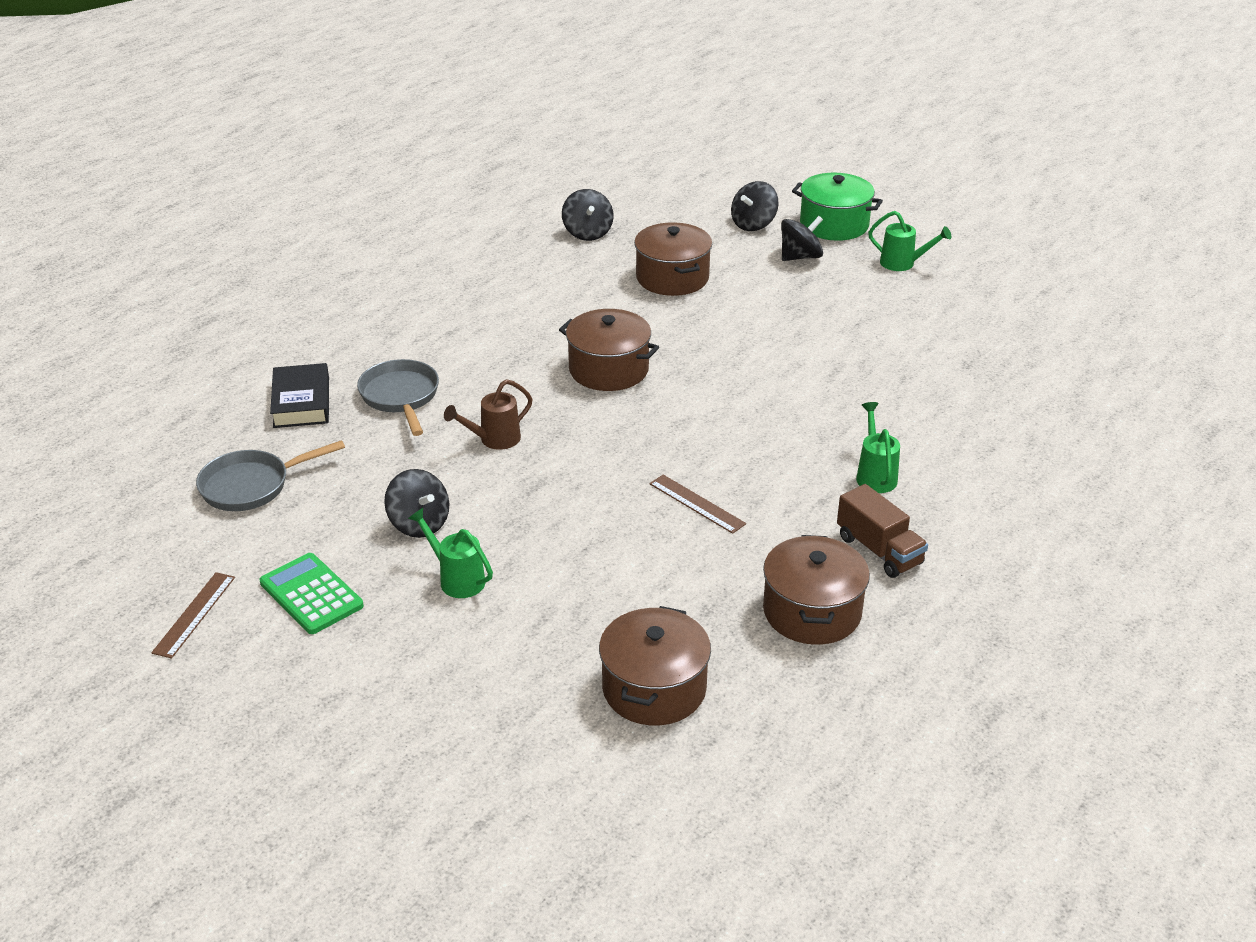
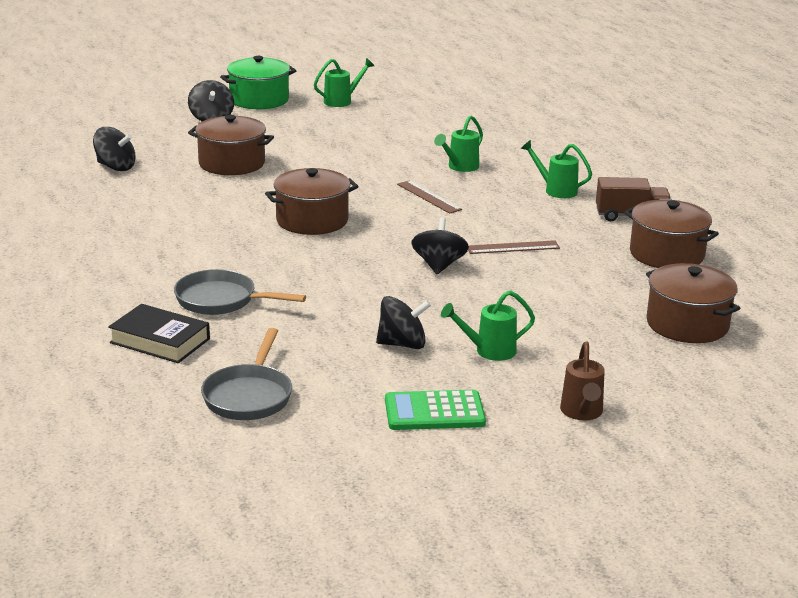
camera: 55 degrees left, 10 degrees down
brown ruler [151,572,235,659] -> brown ruler moved to [397,180,462,214]
brown watering can [444,379,533,450] -> brown watering can moved to [560,341,605,420]
black spinning top [781,216,823,261] -> black spinning top moved to [411,217,469,274]
none -> green watering can [434,115,483,172]

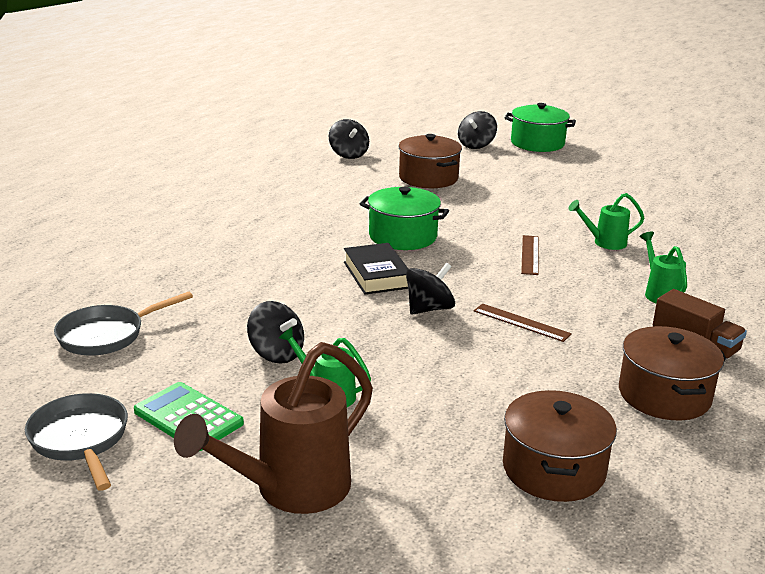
camera: 45 degrees right, 0 degrees up
black book [108,304,210,363] -> black book moved to [344,243,408,294]
grey pan [174,269,306,315] -> grey pan moved to [25,393,128,491]
brown pot [265,168,359,235] -> green pot [360,187,449,250]
green watering can [314,58,374,107] -> none
brown watering can [560,341,605,420] -> brown watering can [174,342,373,514], size x1.87

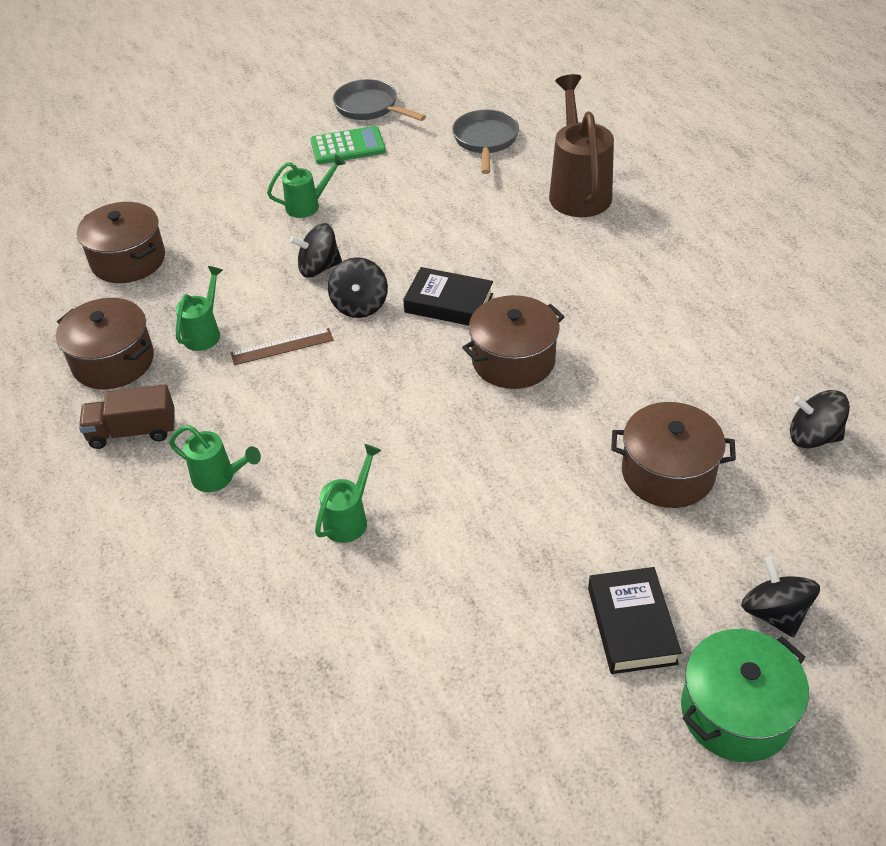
camera: 130 degrees right, 20 degrees up
grey pan [25,393,128,491] -> grey pan turned 150 degrees counterclockwise [333,79,426,121]
brown watering can [174,342,373,514] -> brown watering can moved to [549,74,614,217]
black spinning top [247,301,304,364] -> black spinning top moved to [289,223,342,278]
green pot [360,187,449,250] -> brown pot [462,295,565,389]
brown ruler [521,235,538,275] -> none
none -> green watering can [176,266,223,351]
none -> black book [588,567,682,674]

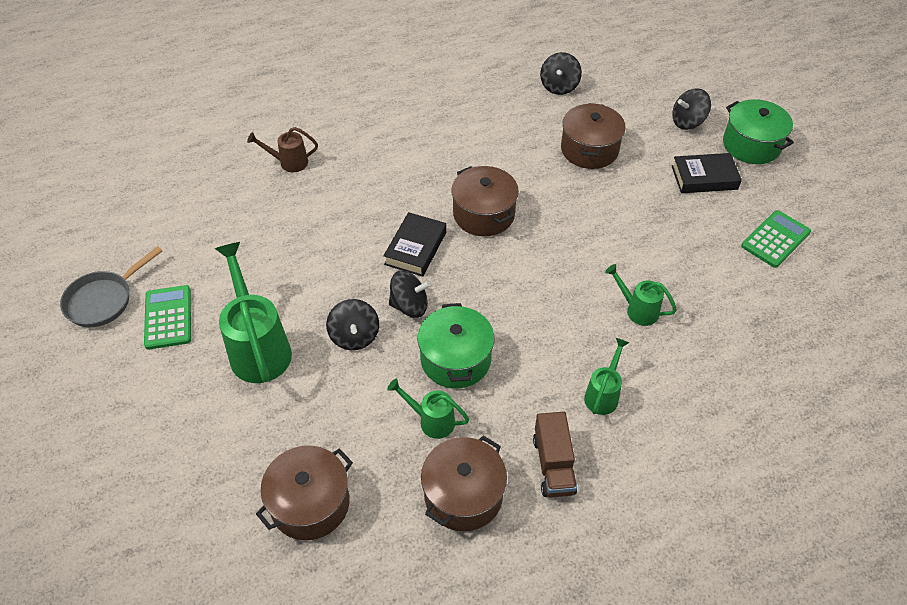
camera: 90 degrees left, 5 degrees up
brown ruler [231,328,334,365] -> green pot [418,303,494,388]
green watering can [267,154,346,218] -> green watering can [215,242,292,383], size x1.87
grey pan [452,110,519,174] -> none
brown watering can [549,74,614,217] -> brown watering can [247,127,318,172], size x0.53
none -> green calculator [741,210,811,268]

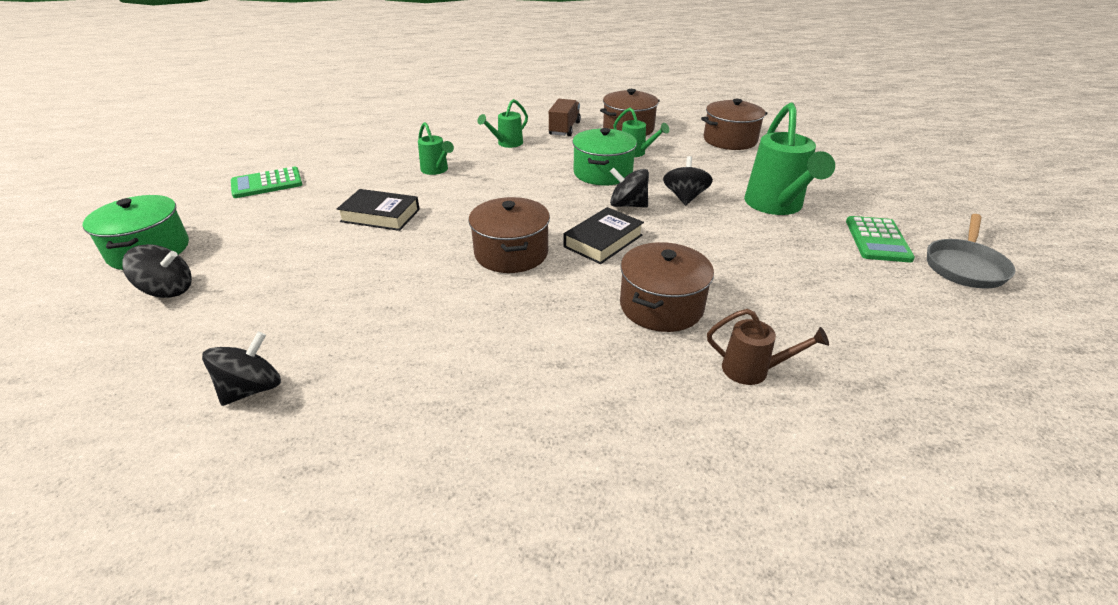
camera: 160 degrees left, 15 degrees down
grey pan [60,246,162,327] -> grey pan turned 150 degrees clockwise [927,214,1015,289]
brown pot [561,103,626,169] -> brown pot moved to [620,242,714,332]
black book [672,153,742,193] -> black book moved to [337,189,420,231]

